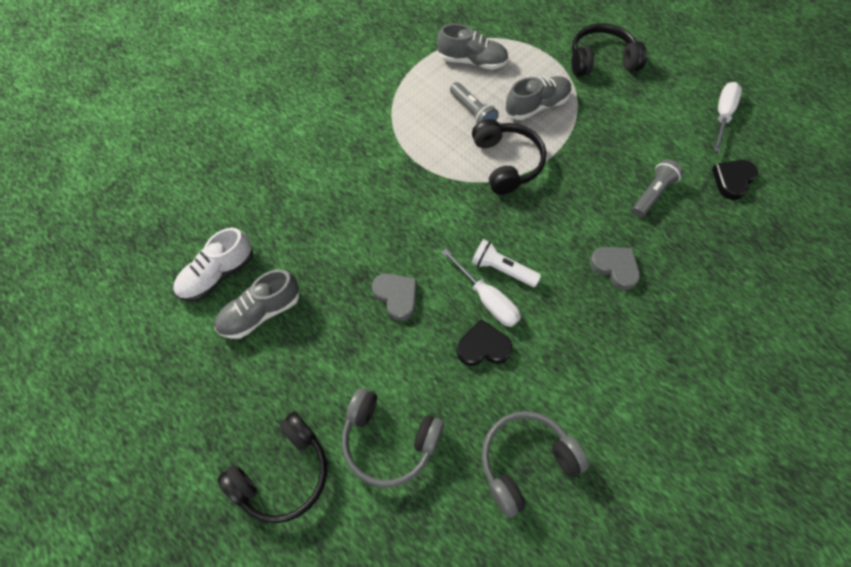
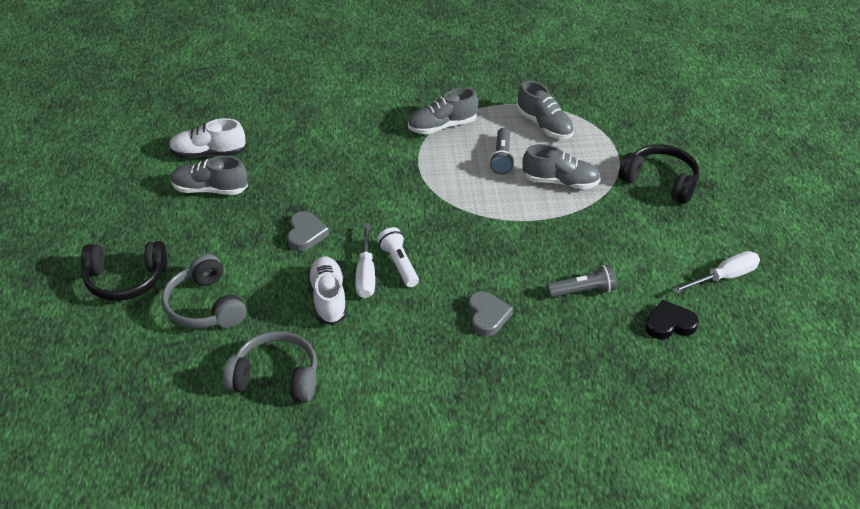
camera: 40 degrees right, 20 degrees down
black heart [457,320,513,366] -> white shoe [307,256,347,325]
black headphones [472,119,546,195] -> none
none -> grey shoe [408,87,479,134]

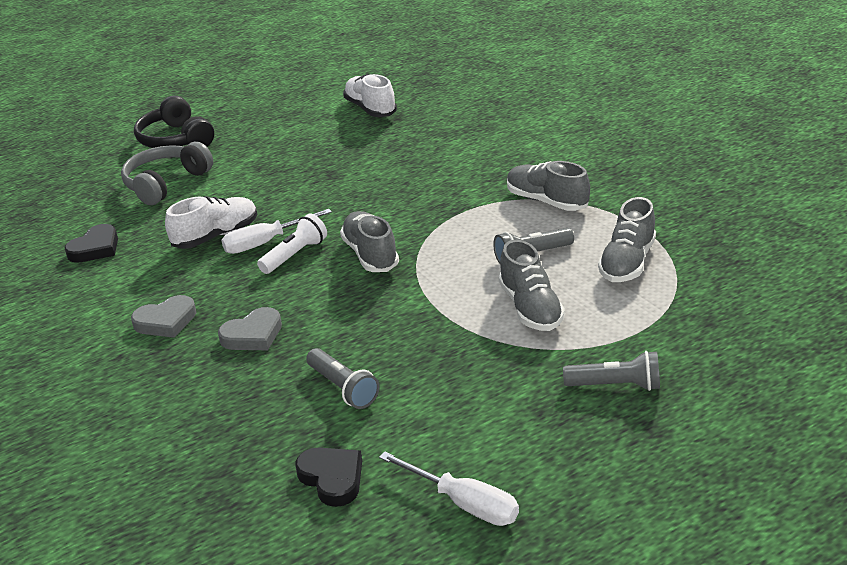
camera: 65 degrees right, 10 degrees down
grey shoe [171,156,248,195] -> grey shoe moved to [340,211,399,272]
grey headphones [223,331,317,402] -> black heart [65,224,118,263]
grey heart [287,211,329,251] -> grey heart moved to [131,295,196,338]
black headphones [618,144,699,204] -> grey flashlight [563,351,660,391]

